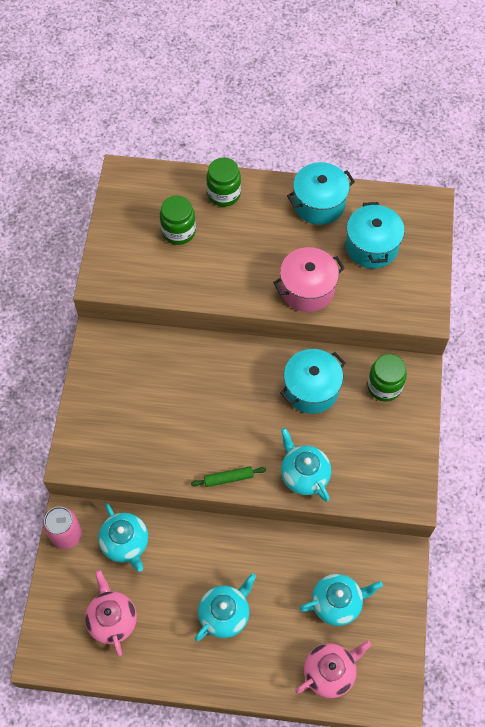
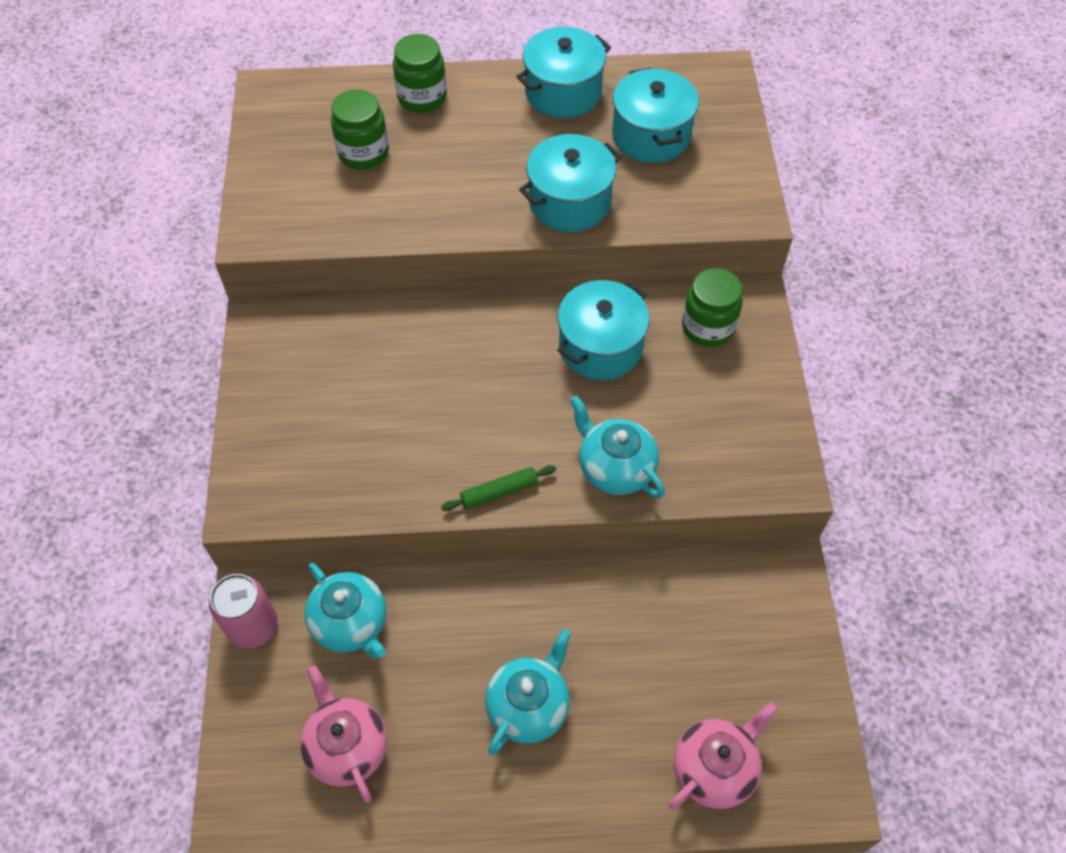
camera: 10 degrees left, 5 degrees down
pink pot [273,247,345,312] -> turquoise pot [519,134,622,232]
turquoise teapot [299,574,383,626] -> none

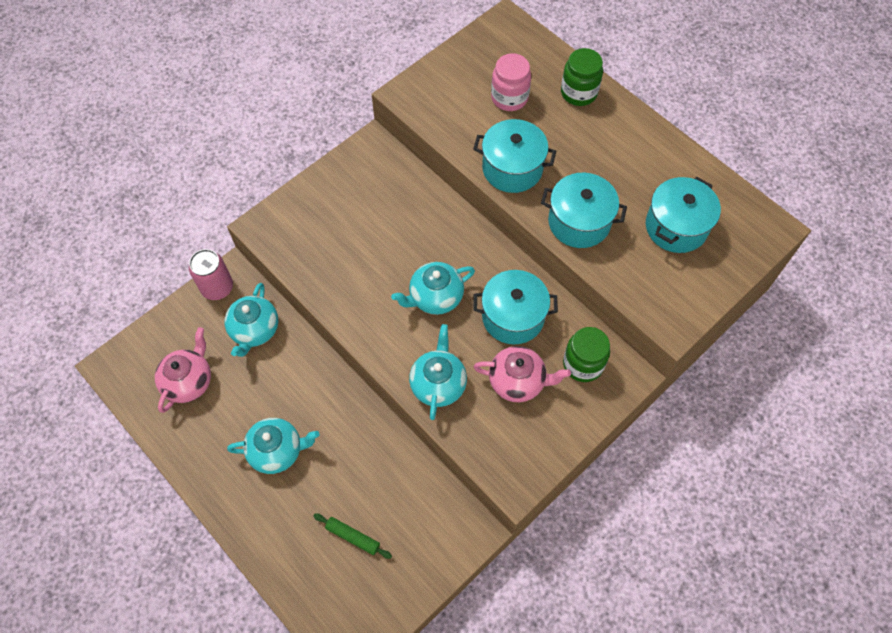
camera: 50 degrees right, 5 degrees up
green jar [331,89,389,170] -> pink jar [491,53,531,111]
green rolling pin [441,465,556,511] -> green rolling pin moved to [314,513,392,559]
turquoise pot [516,27,611,118] -> turquoise pot moved to [473,119,556,193]
pink teapot [669,702,778,810] -> pink teapot moved to [474,346,571,402]
none -> turquoise teapot [391,262,475,315]

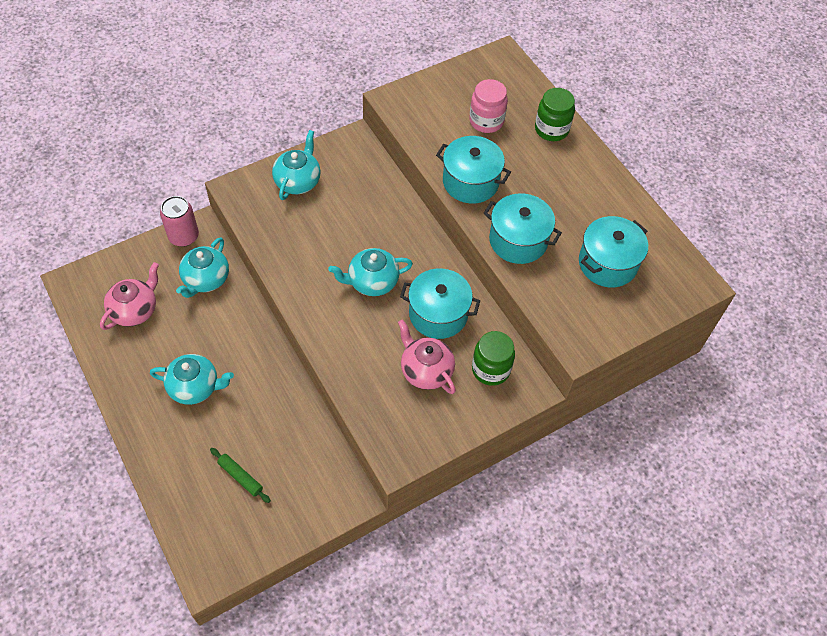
camera: 10 degrees right, 5 degrees down
turquoise teapot [409,324,467,420] -> turquoise teapot moved to [272,130,321,200]
pink teapot [474,346,571,402] -> pink teapot turned 150 degrees counterclockwise [398,319,456,394]

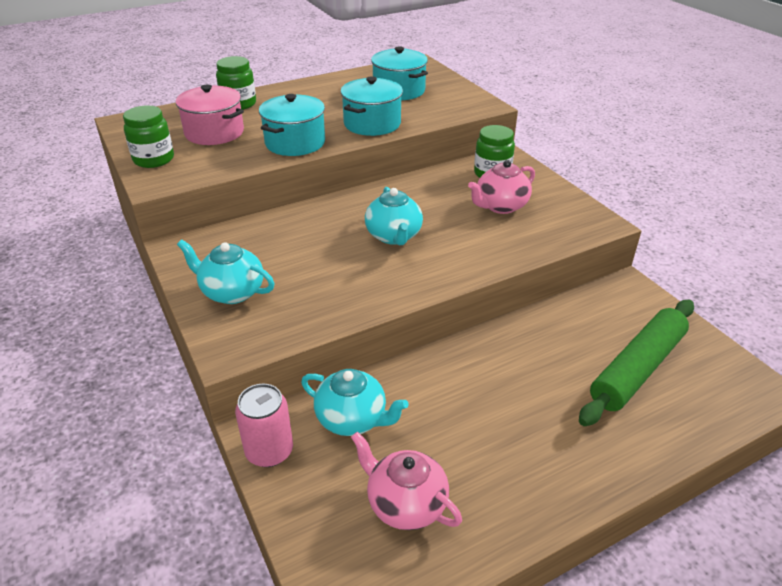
camera: 85 degrees left, 20 degrees down
turquoise teapot [150,354,234,405] -> none
green rolling pin [210,448,271,503] -> green rolling pin [579,300,694,426], size x2.25
turquoise pot [400,268,480,339] -> none
pink jar [469,79,508,133] -> pink pot [176,85,244,145]
none -> green jar [123,106,174,168]

